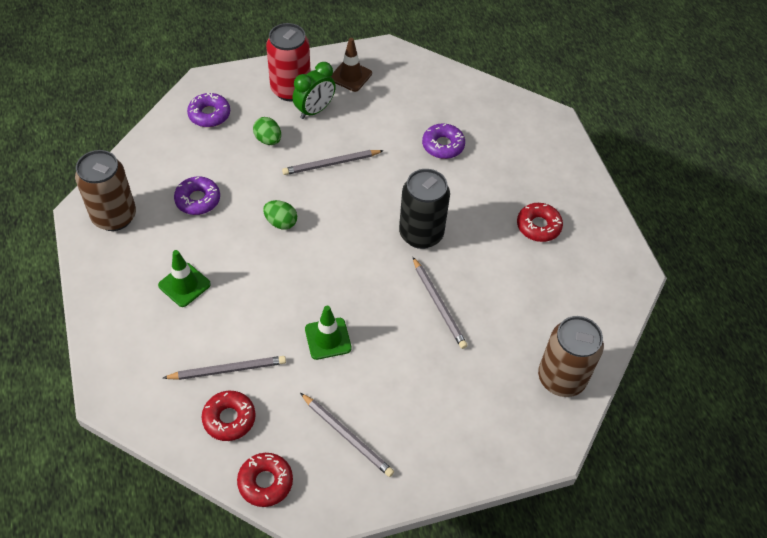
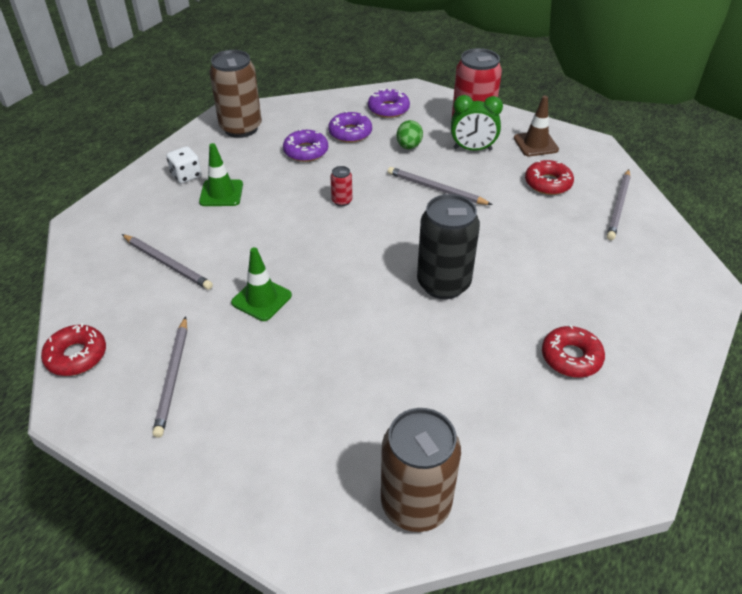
camera: 50 degrees right, 10 degrees down
red donut [202,391,256,441] -> red donut moved to [525,160,574,195]
green egg [263,200,297,230] -> red can [330,166,352,206]
grey pencil [413,257,468,349] -> grey pencil moved to [607,169,631,240]
purple donut [422,123,465,159] -> purple donut moved to [328,111,372,143]
none -> white dice [166,146,202,183]

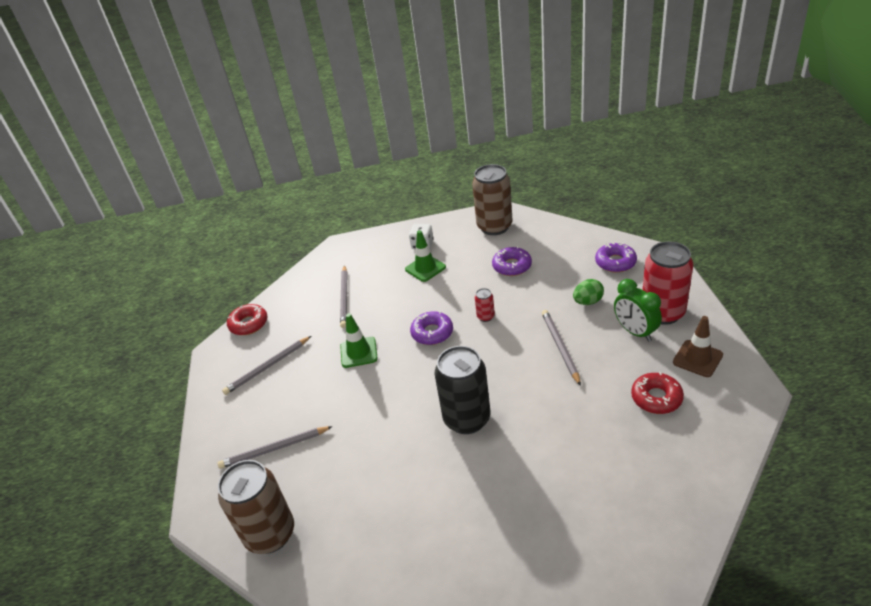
camera: 55 degrees right, 5 degrees down
purple donut [328,111,372,143] -> purple donut moved to [410,311,453,345]
red donut [542,325,605,378] -> none
grey pencil [607,169,631,240] -> grey pencil moved to [218,426,333,469]

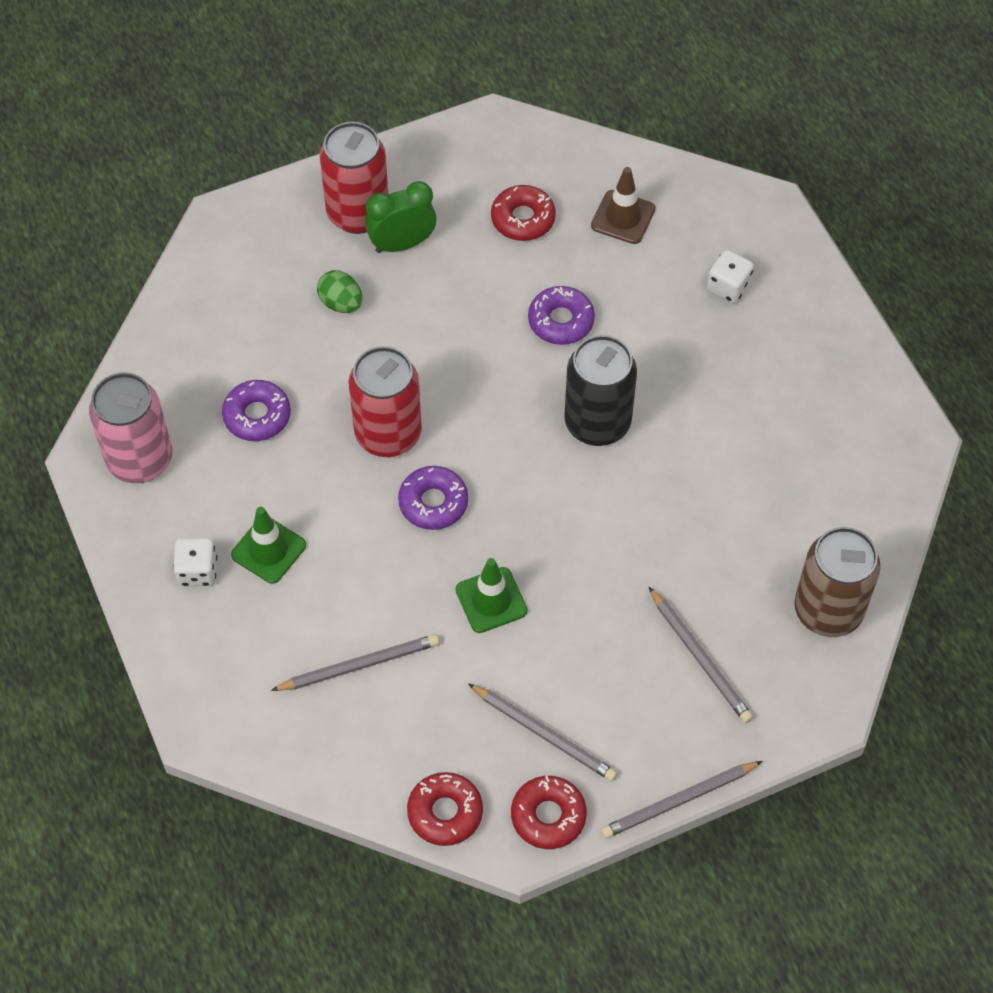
camera: 110 degrees left, 20 degrees up
brown can [472,164,512,235] -> pink can [89,372,172,483]
red can [475,288,495,322] -> red can [349,346,422,457], size x2.30
grey pencil [542,310,581,386] -> grey pencil moved to [601,761,762,838]
purple donut [595,243,637,273] -> purple donut moved to [528,286,595,345]
green clock [614,279,662,341] -> green clock turned 150 degrees counterclockwise [365,181,437,253]
brown traffic cone [673,316,723,377] -> brown traffic cone moved to [591,167,656,244]
none -> red donut [511,776,587,849]
none -> white dice [707,250,754,303]

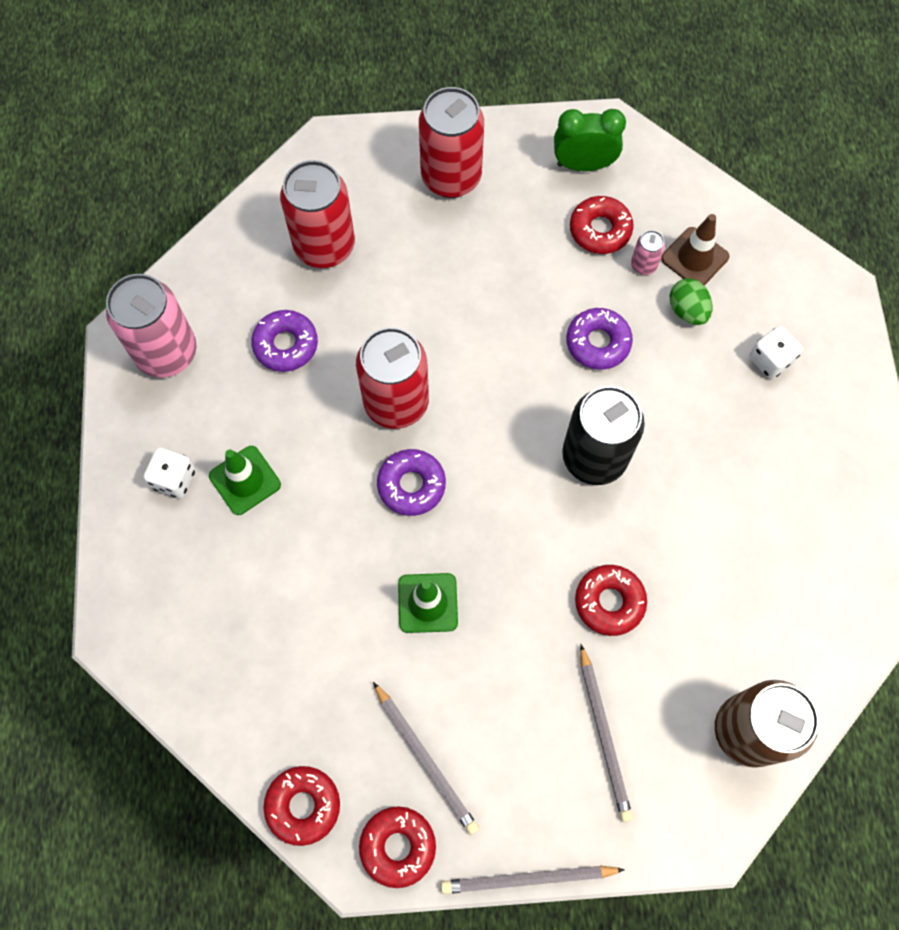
camera: 20 degrees right, 10 degrees up
grey pencil [271,634,439,691] -> none
green egg [317,270,362,313] -> green egg moved to [670,278,712,325]
green clock [365,181,437,253] -> green clock moved to [554,109,626,171]
none -> red can [280,160,355,268]
none -> red donut [575,565,647,636]
none -> pink can [631,230,665,275]

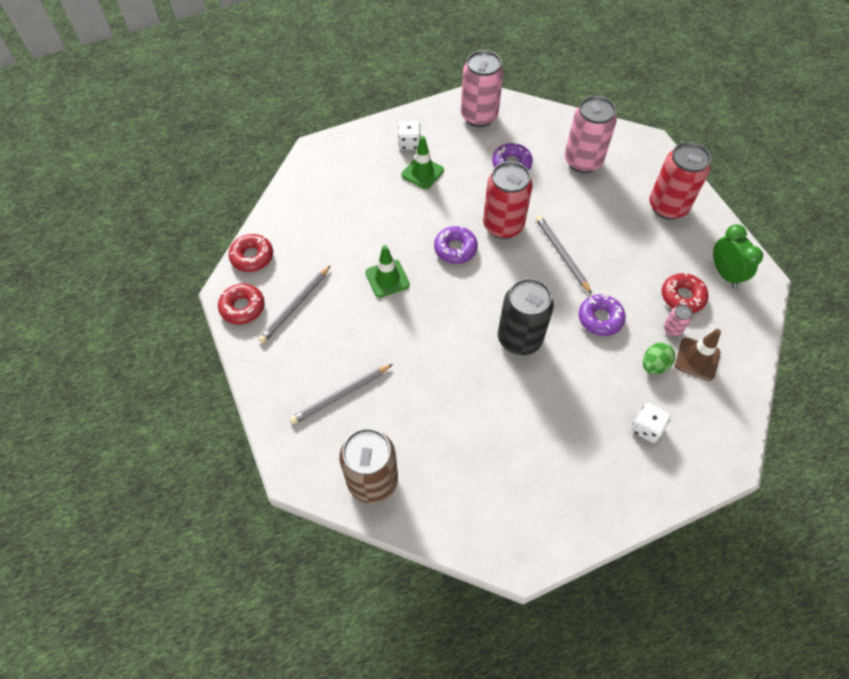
camera: 70 degrees right, 10 degrees down
red can [280,160,355,268] -> pink can [565,96,617,173]
grey pencil [441,866,625,894] -> grey pencil moved to [536,215,592,294]
red donut [575,565,647,636] -> none

